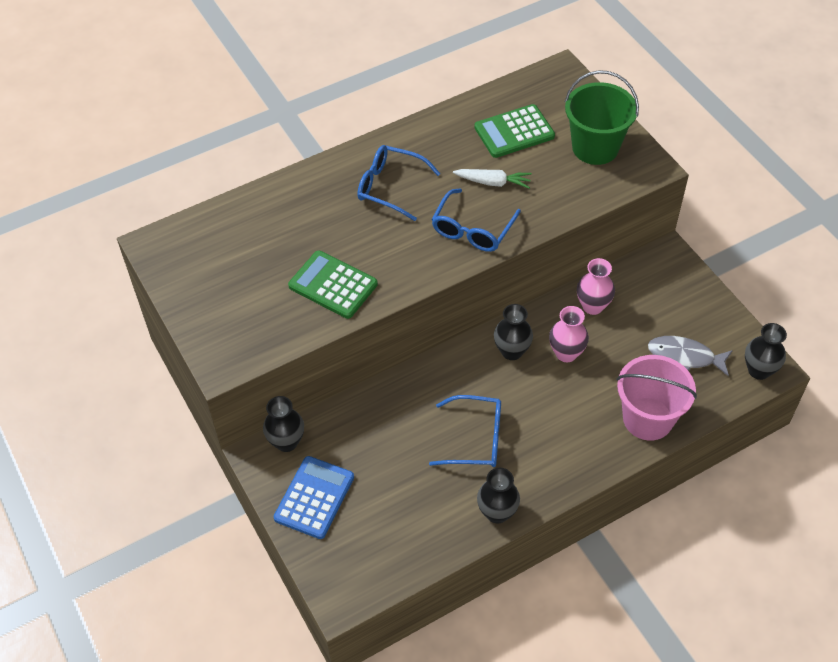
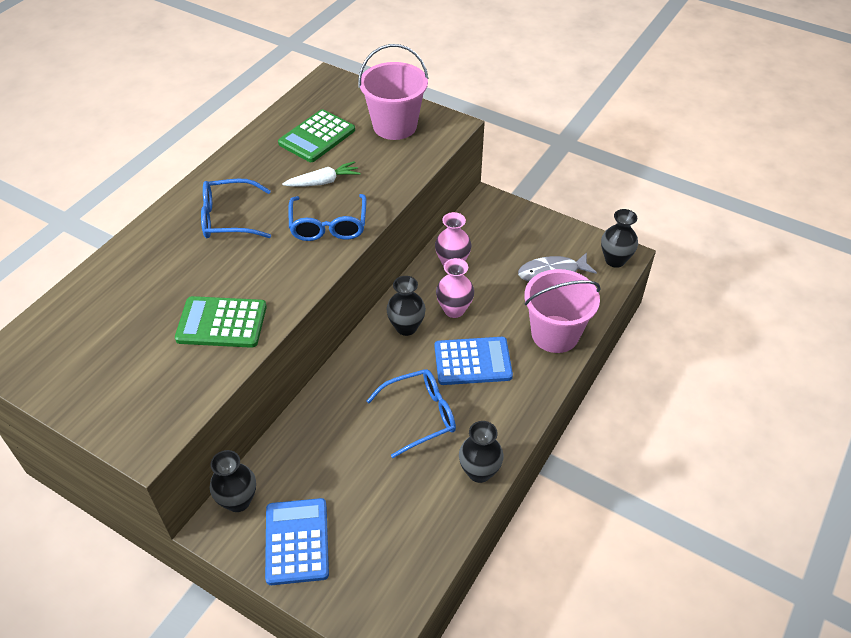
camera: 30 degrees left, 5 degrees down
green bucket [565,70,639,165] -> pink bucket [358,44,428,140]
none -> blue calculator [435,337,513,385]

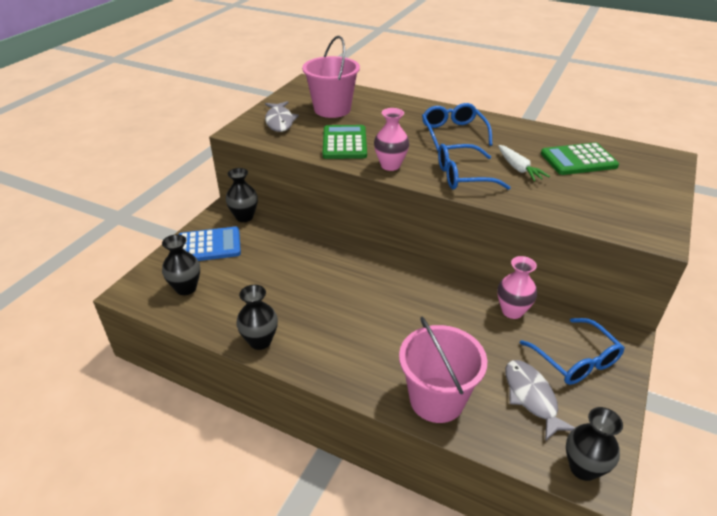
camera: 85 degrees right, 10 degrees down
green calculator [278,109,355,162] -> green calculator turned 45 degrees counterclockwise [541,142,619,175]
pink bucket [358,44,428,140] -> pink bucket moved to [302,36,360,118]
blue glasses [367,369,456,458] -> blue glasses moved to [520,318,625,385]
black vase [386,276,426,336] -> black vase moved to [162,234,200,295]
blue calculator [435,337,513,385] -> none
pink vase [436,258,474,318] -> pink vase moved to [374,108,409,171]
none -> grey fish [265,101,299,132]

